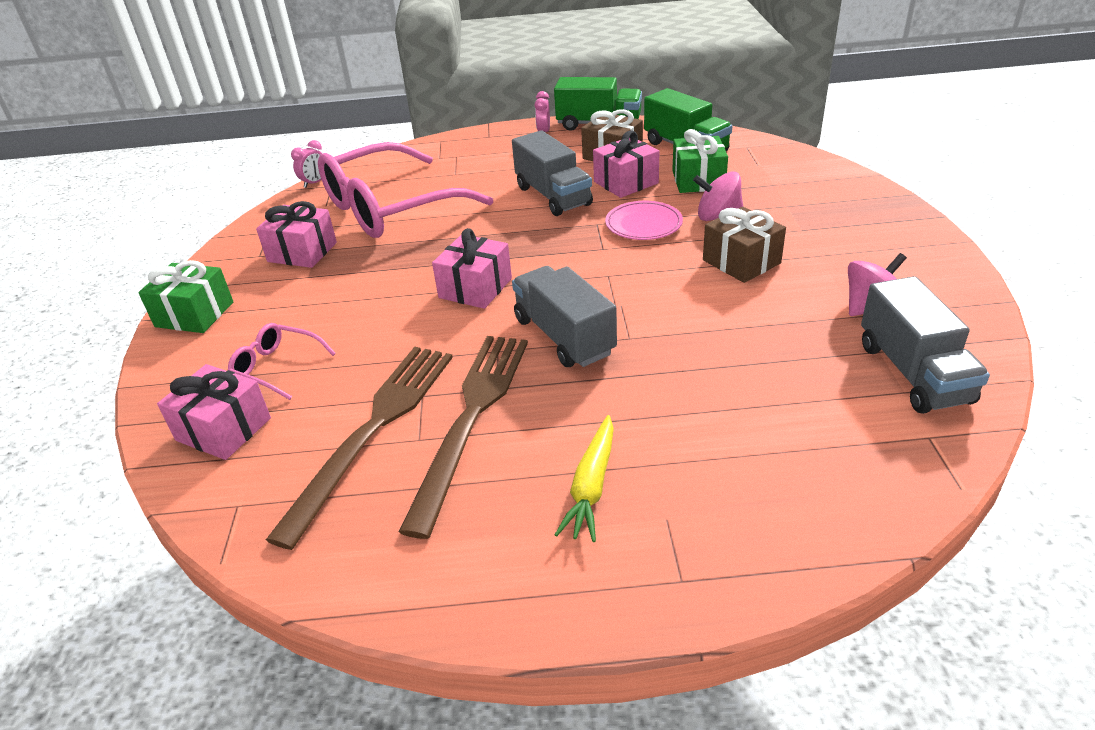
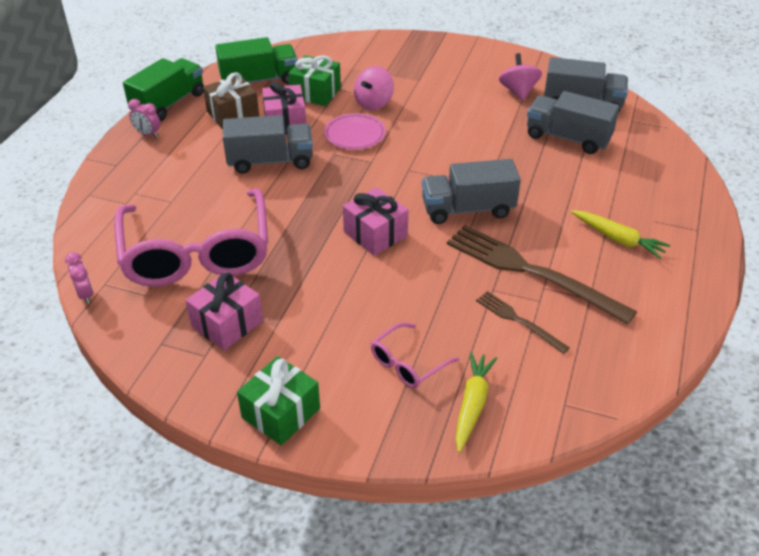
camera: 70 degrees left, 5 degrees up
pink gift [157,364,271,460] -> yellow carrot [455,352,497,453]
brown fork [266,347,453,550] -> brown fork [476,291,570,354], size x0.50
brown gift [703,207,786,283] -> none
none -> grey truck [527,91,620,154]

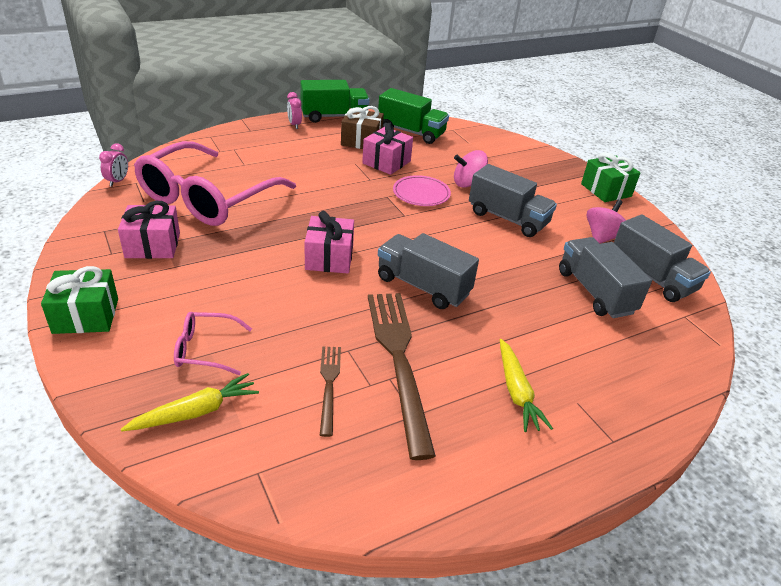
camera: 40 degrees right, 5 degrees down
grey truck [223,115,313,174] -> grey truck moved to [469,164,557,237]
green gift [288,55,341,106] -> green gift moved to [581,152,640,202]

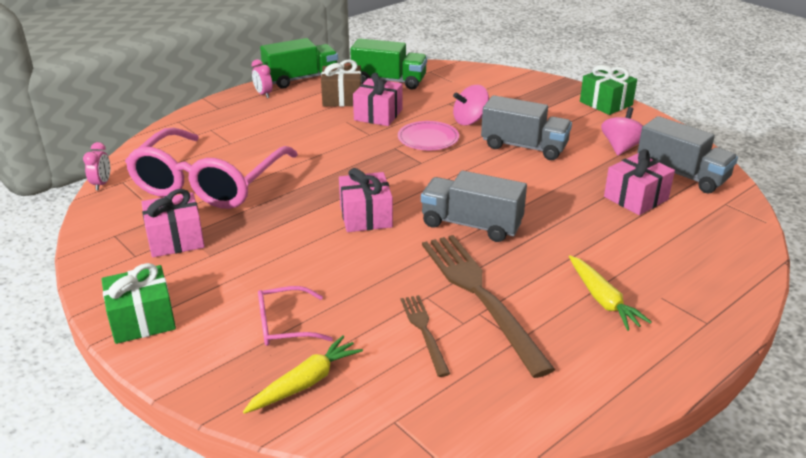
camera: 10 degrees left, 5 degrees down
grey truck [559,237,652,318] -> pink gift [604,149,675,215]

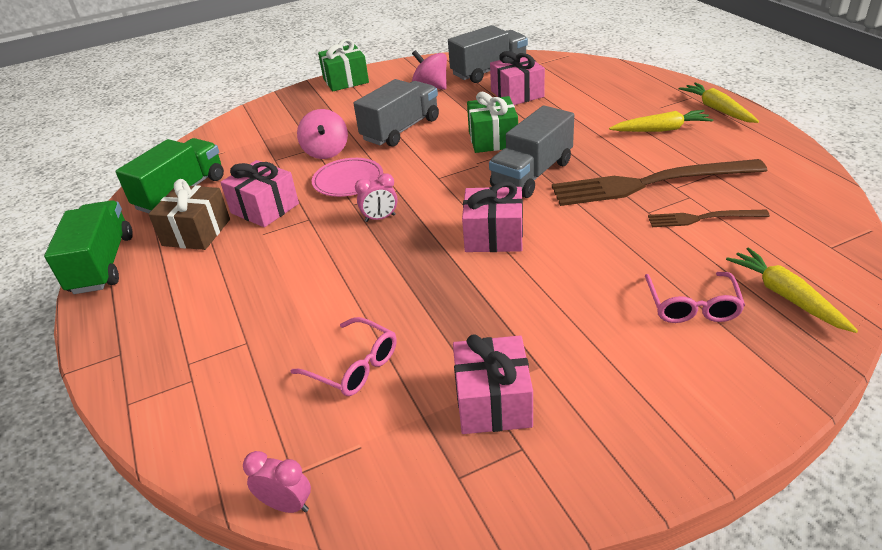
camera: 70 degrees left, 5 degrees up
green gift [101,263,176,344] -> green gift moved to [467,92,518,153]
pink glasses [125,128,298,209] -> pink glasses [290,317,397,396], size x0.43
pink clock [252,59,273,98] -> pink clock moved to [355,173,398,222]
none -> yellow carrot [679,82,759,123]

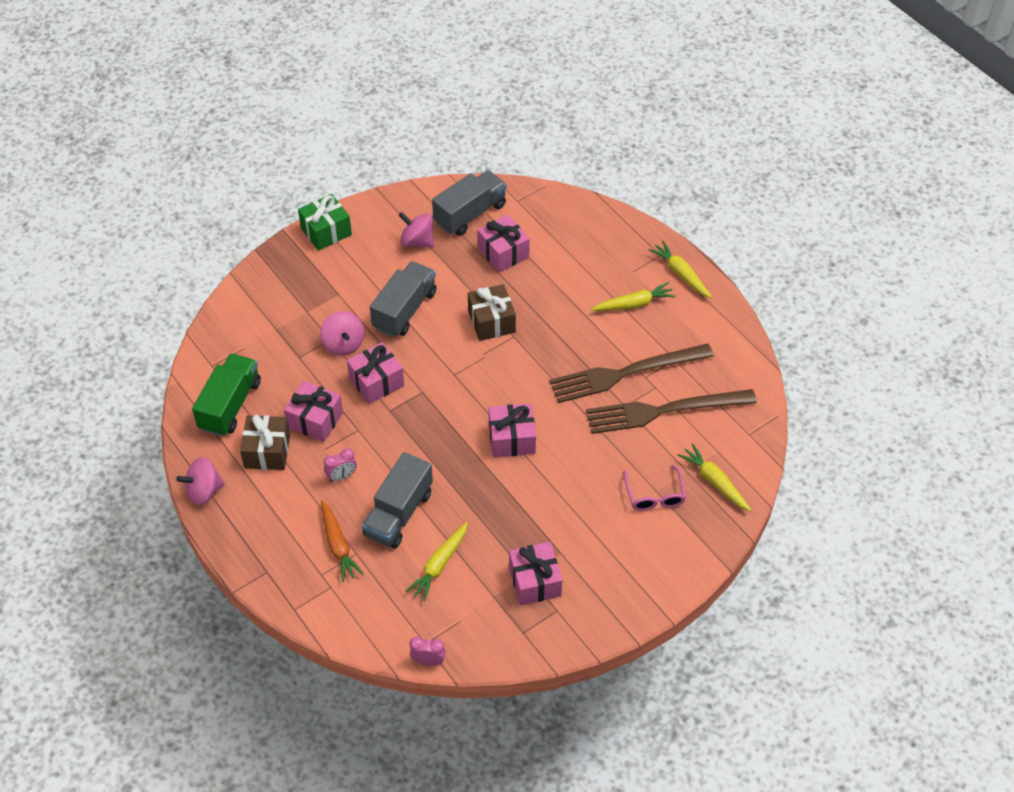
camera: 15 degrees left, 15 degrees up
green truck [44,200,133,294] -> pink spinning top [176,457,225,505]
pink glasses [290,317,397,396] -> yellow carrot [406,522,468,601]
pink plate [312,158,383,197] -> pink gift [347,342,404,404]
pink clock [355,173,398,222] -> pink clock moved to [324,448,357,482]
green gift [467,92,518,153] -> brown gift [468,284,516,341]
grey truck [489,106,574,198] -> grey truck moved to [362,452,433,548]
brown fork [648,210,770,227] -> brown fork [586,389,757,434], size x1.98
none -> orange carrot [321,500,364,582]

